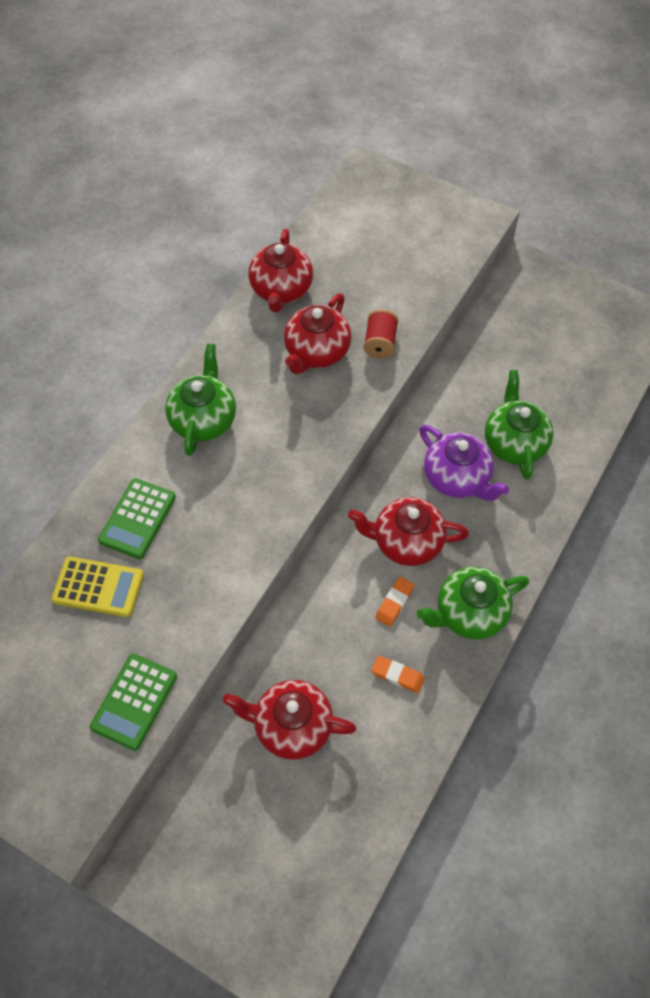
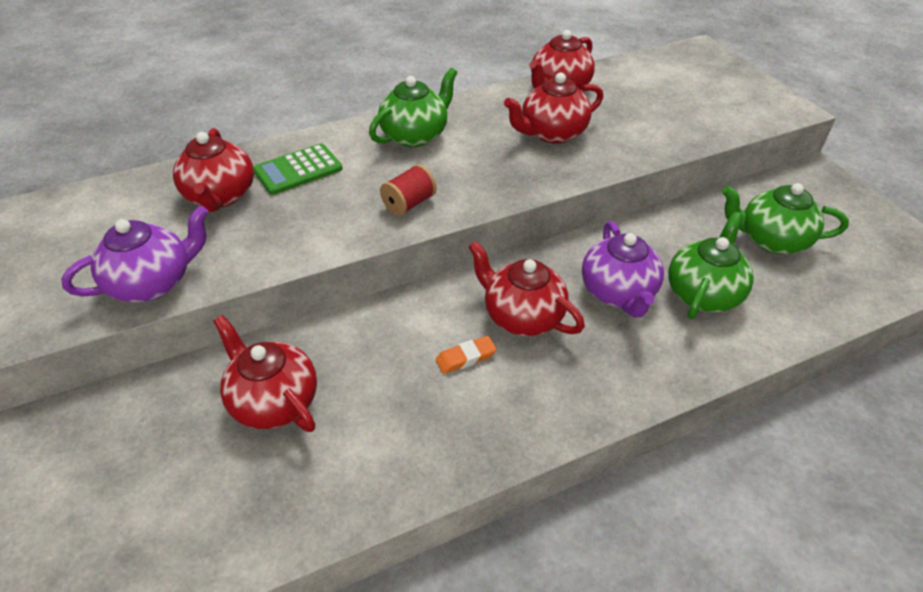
camera: 35 degrees right, 15 degrees down
yellow calculator [51,557,144,617] -> red teapot [173,128,254,212]
green calculator [90,653,177,751] -> purple teapot [61,205,209,302]
red spool [363,309,398,359] -> red spool moved to [380,164,437,216]
orange eraser [371,656,425,693] -> none
green teapot [417,567,529,640] -> green teapot moved to [722,183,849,254]

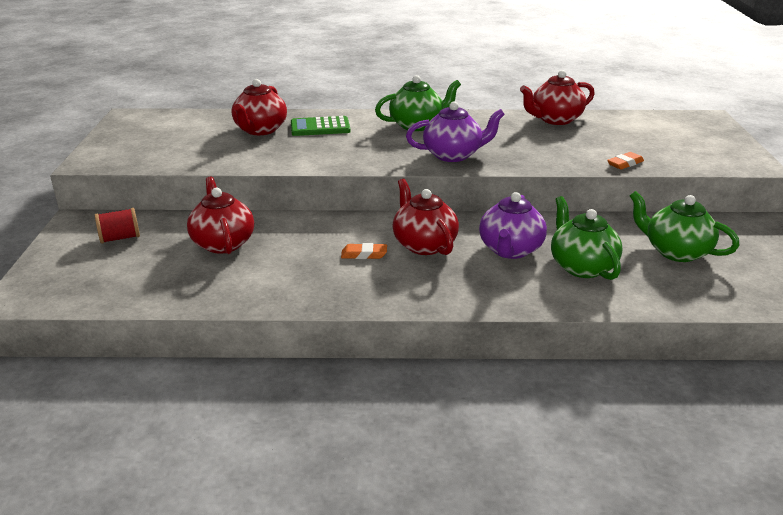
camera: 25 degrees right, 15 degrees down
purple teapot [61,205,209,302] -> purple teapot moved to [406,101,505,162]
red spool [380,164,437,216] -> red spool moved to [95,208,140,243]
red teapot [504,73,603,144] -> none
green teapot [668,212,754,319] -> green teapot turned 75 degrees counterclockwise [551,196,622,280]
none -> orange eraser [607,152,644,170]

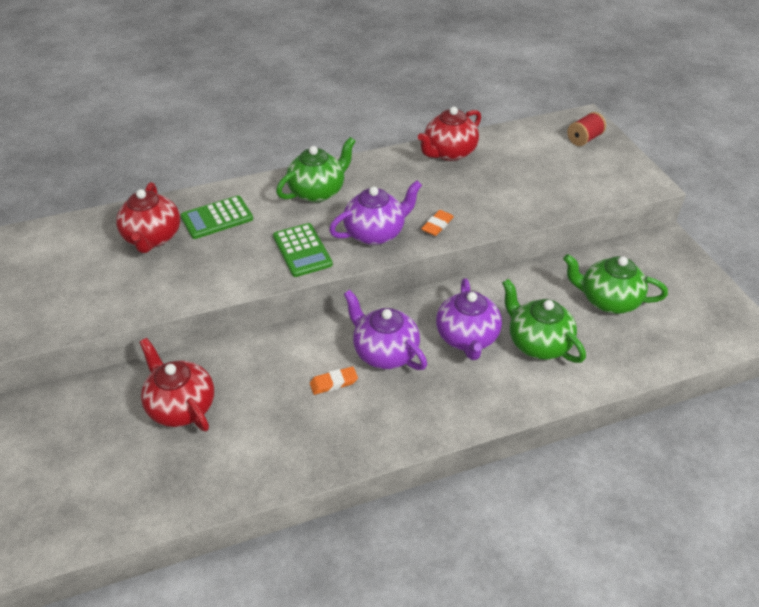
camera: 20 degrees left, 15 degrees up
red spool [95,208,140,243] -> red spool moved to [567,112,606,146]
red teapot [393,179,459,255] -> purple teapot [344,290,427,370]
orange eraser [607,152,644,170] -> orange eraser moved to [421,210,454,236]
none -> green calculator [273,223,333,277]

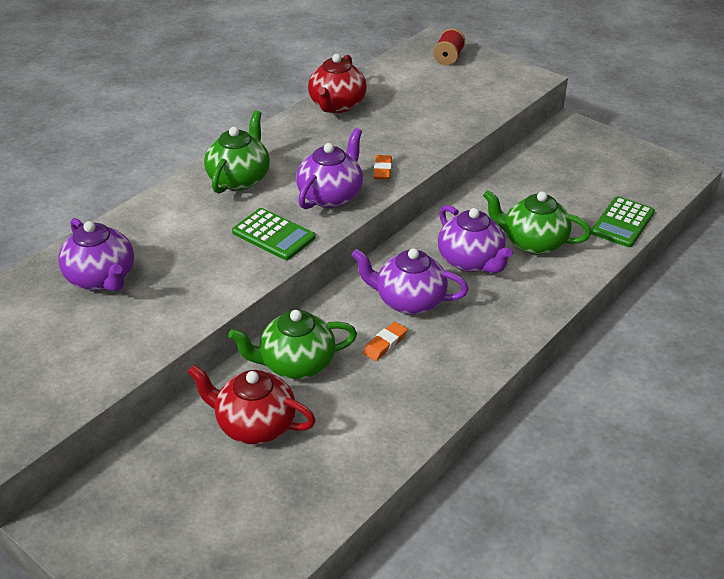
camera: 30 degrees left, 5 degrees down
red teapot [116,182,180,253] -> purple teapot [58,218,134,292]
green calculator [181,196,253,239] -> green calculator moved to [591,196,655,247]
green teapot [563,254,668,314] -> green teapot moved to [228,310,357,379]

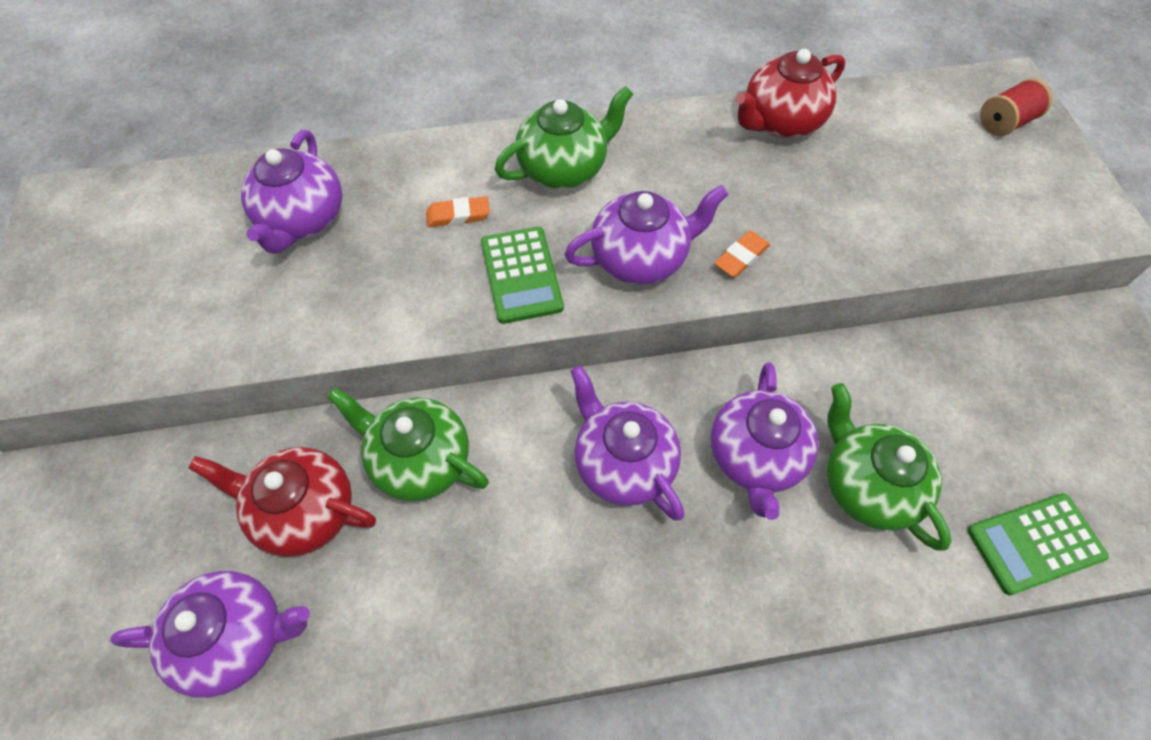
camera: 40 degrees right, 20 degrees up
red teapot [188,365,316,444] -> red teapot turned 45 degrees counterclockwise [188,447,376,557]
orange eraser [363,322,407,361] -> orange eraser moved to [426,196,490,227]
none -> purple teapot [110,571,310,698]

